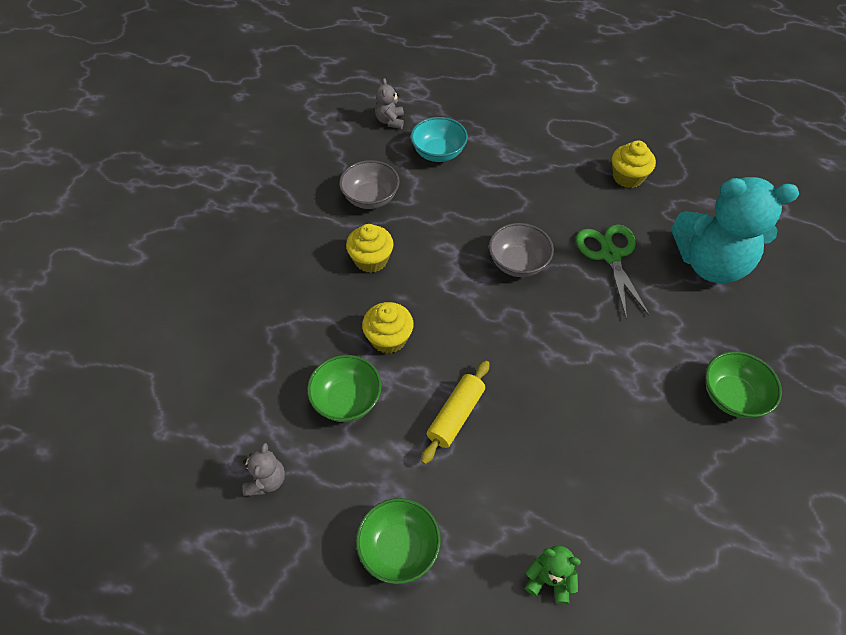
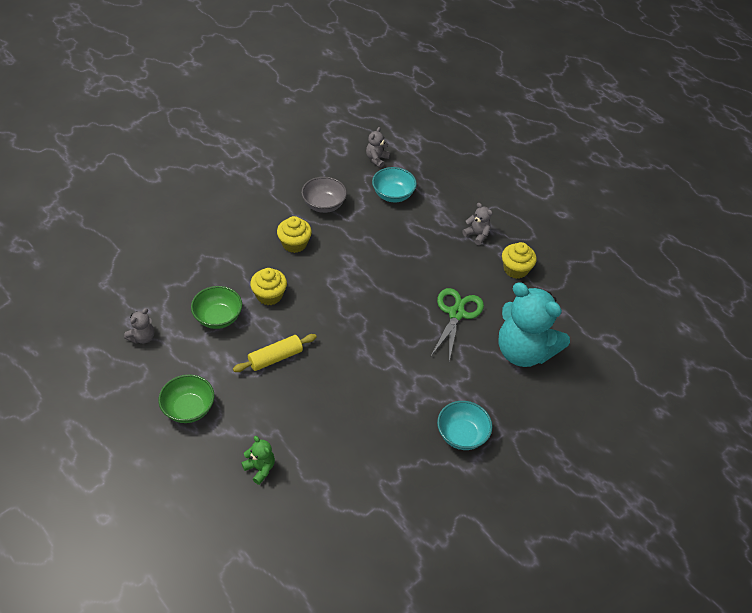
camera: 25 degrees right, 5 degrees down
grey bowl [489,223,554,277] -> none
green bowl [705,351,782,418] -> turquoise bowl [437,401,492,450]
none -> grey teddy bear [462,203,493,245]

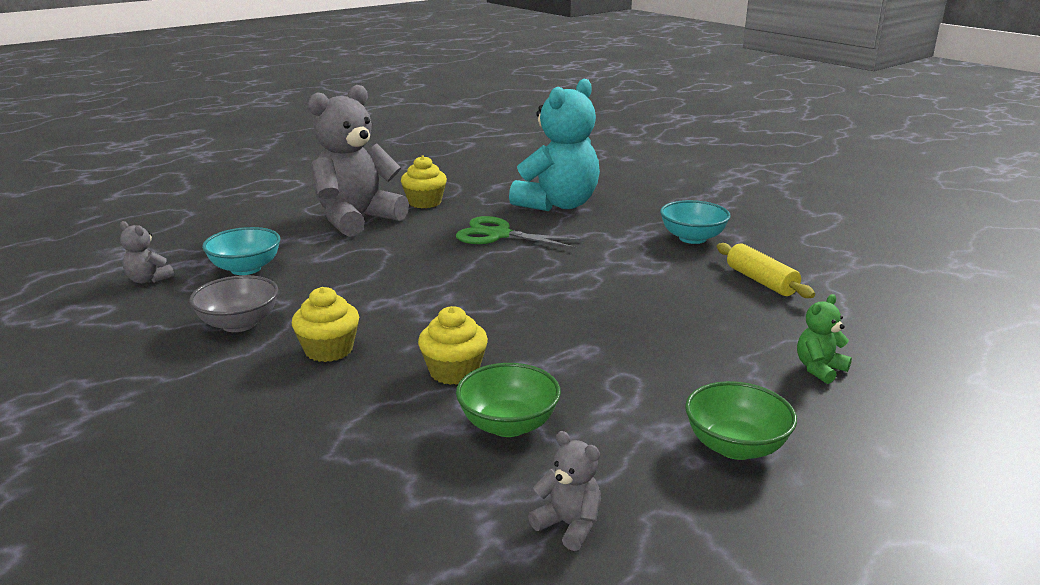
camera: 85 degrees left, 25 degrees down
yellow rolling pin [233,334,317,372] -> yellow rolling pin moved to [717,243,815,298]
grey teddy bear [462,203,493,245] -> grey teddy bear [308,85,409,237], size x2.40

